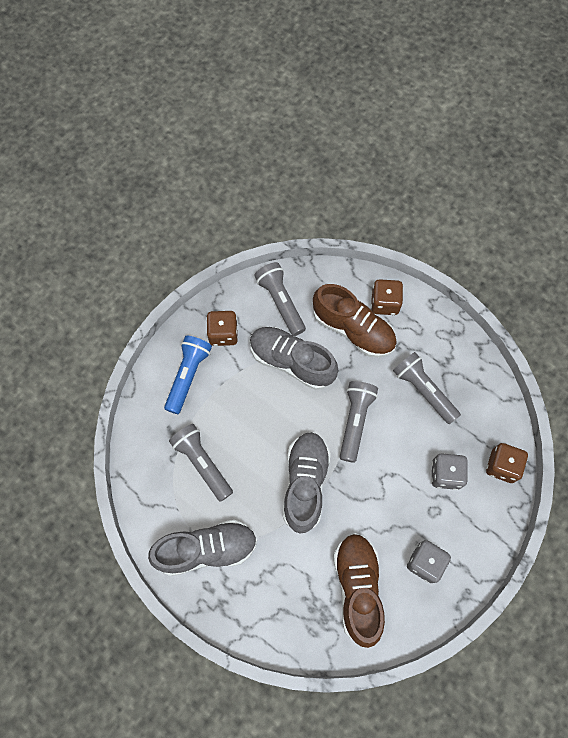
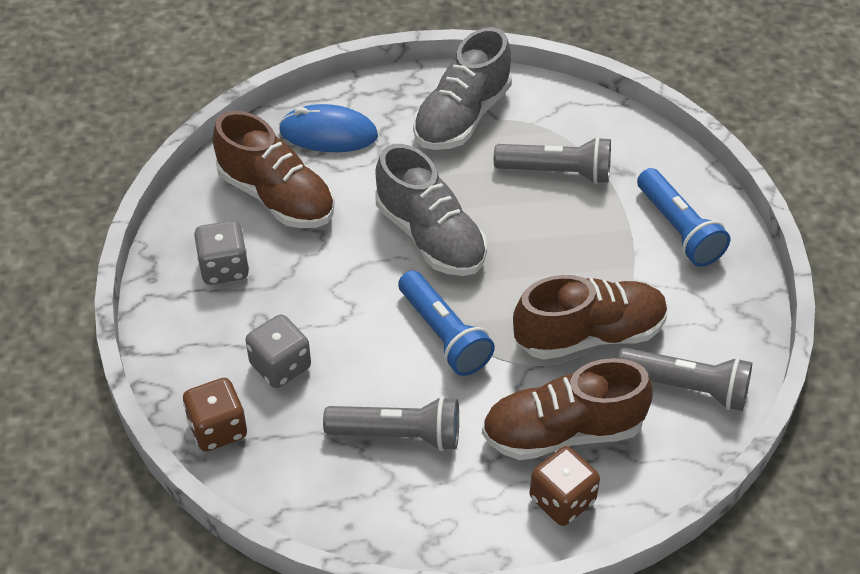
camera: 135 degrees right, 20 degrees down
brown dice [206,311,238,346] -> none
grey shoe [250,327,338,390] -> brown shoe [513,275,668,360]
grey flashlight [340,381,378,463] -> blue flashlight [398,270,495,376]
none -> blue mouse [279,104,378,152]

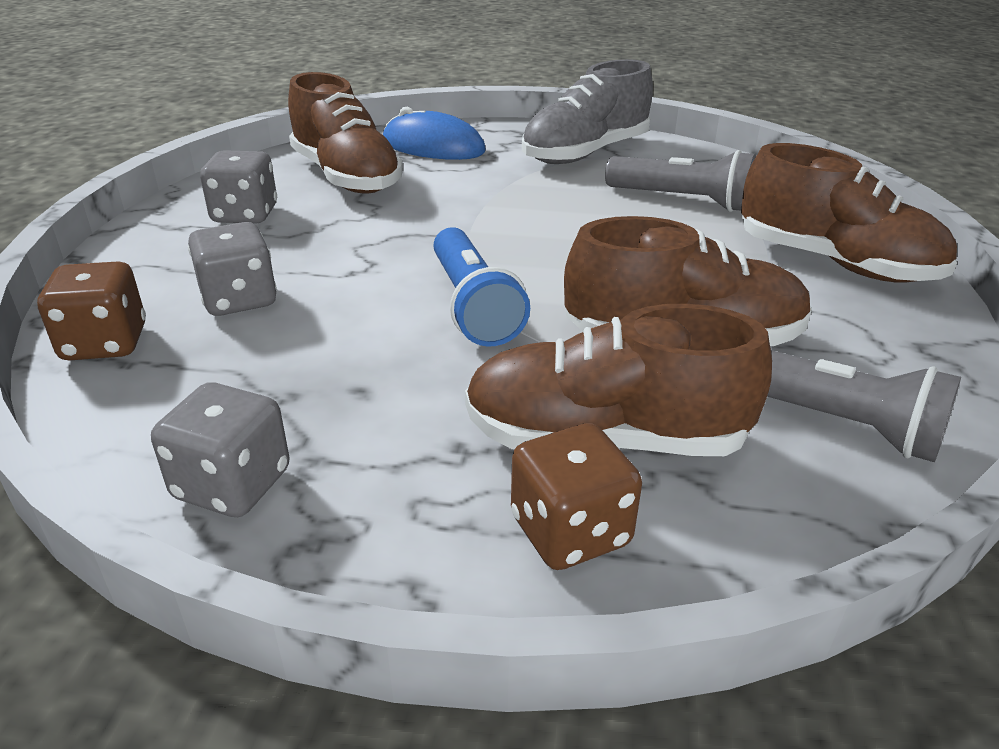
camera: 15 degrees right, 15 degrees down
grey flashlight [323,396,459,451] -> none
grey shoe [375,144,487,276] -> none
blue flashlight [637,168,730,267] -> brown shoe [741,143,957,283]
none -> grey dice [151,382,290,517]

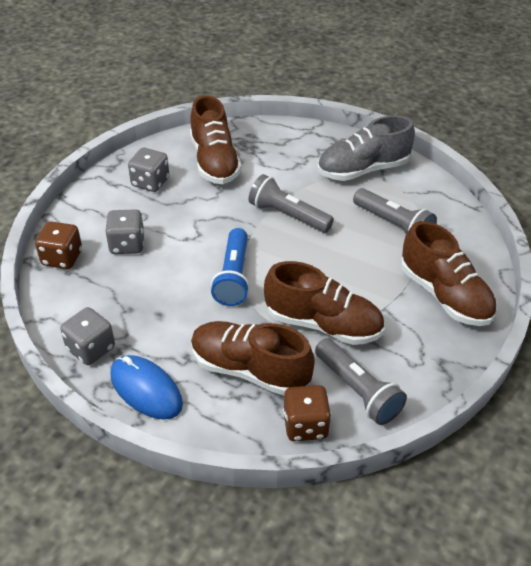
camera: 20 degrees right, 10 degrees up
blue mouse [383,107,486,160] -> blue mouse moved to [110,355,183,419]
brown dice [511,423,642,570] -> brown dice moved to [283,385,331,441]
none -> grey flashlight [249,174,334,233]

